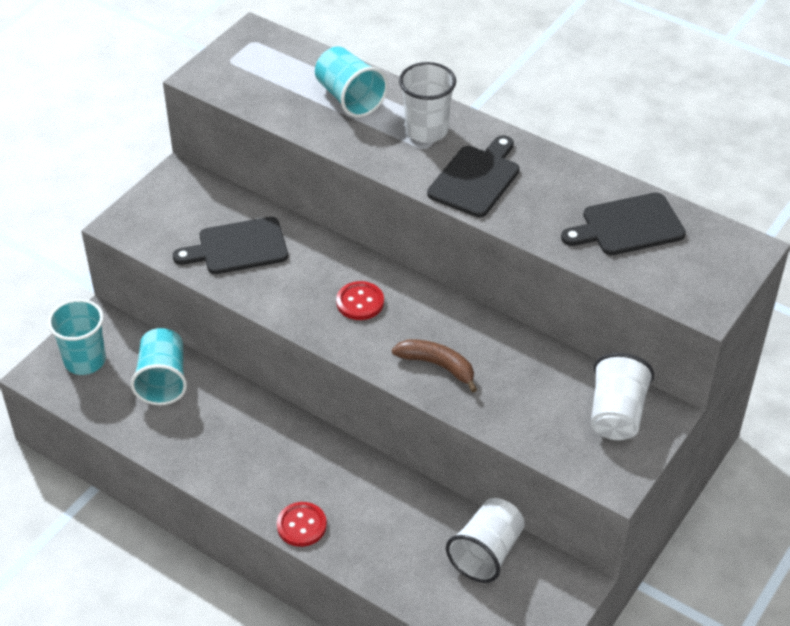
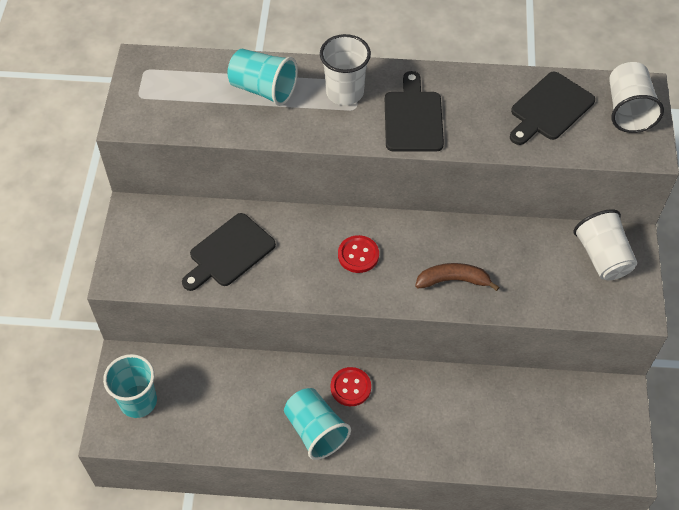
camera: 30 degrees left, 10 degrees up
turquoise cup [131,328,187,405] -> turquoise cup moved to [284,388,351,460]
red button [277,502,327,547] -> red button moved to [331,367,371,406]
white cup [446,498,525,583] -> white cup moved to [609,62,664,133]

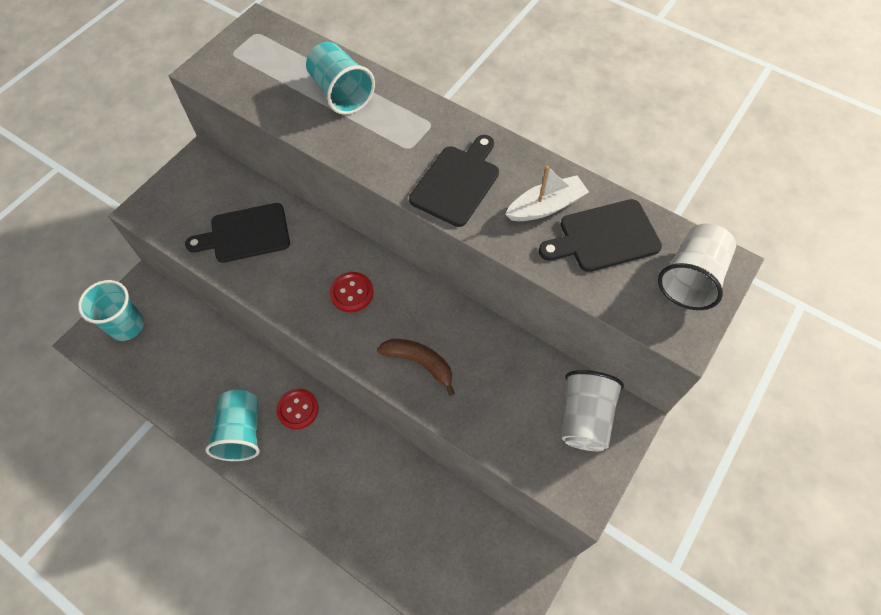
camera: 30 degrees right, 5 degrees up
white cup [320,34,371,105] -> none
none -> white boat [505,166,589,221]

